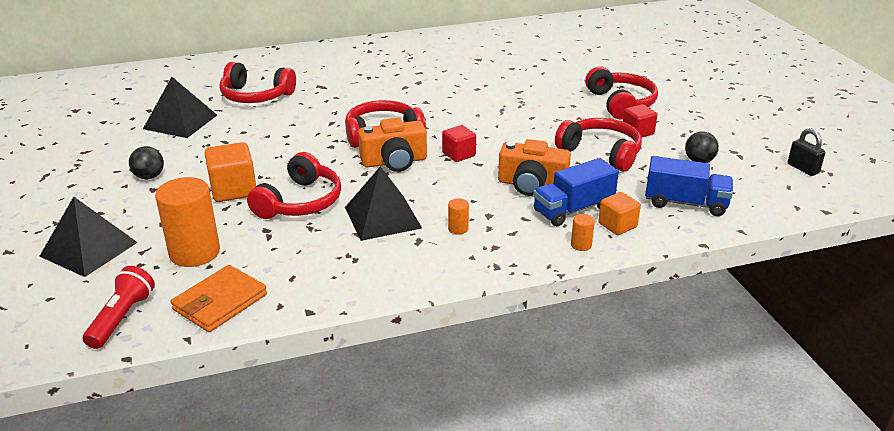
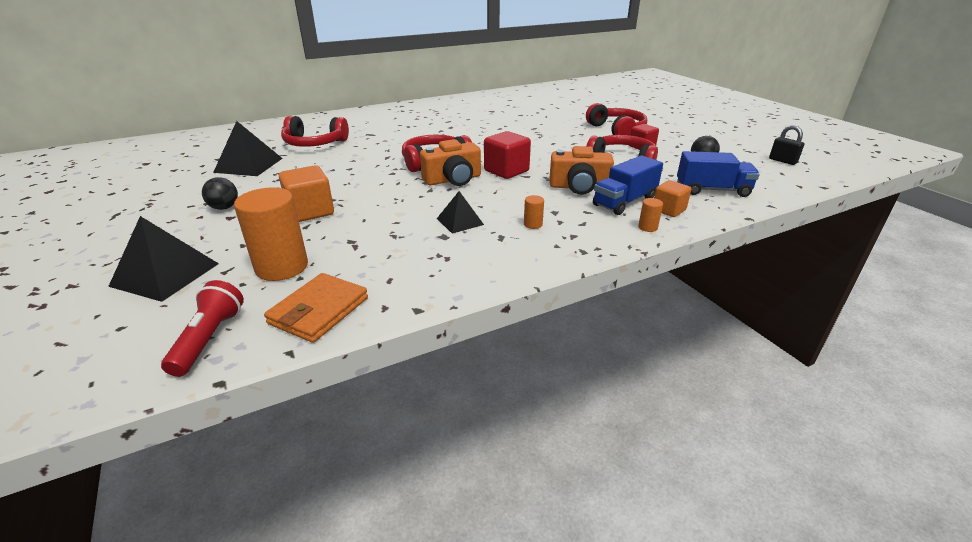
camera: 10 degrees left, 0 degrees up
red headphones [247,152,341,219] -> none
black pyramid [345,166,422,241] -> black pyramid [437,191,484,234], size x0.60
red cube [442,125,476,162] -> red cube [484,131,531,179], size x1.54

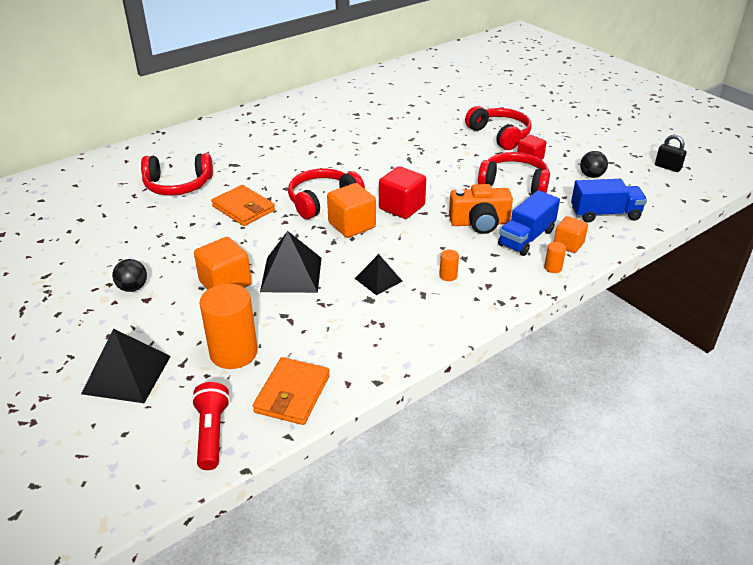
camera: 10 degrees left, 5 degrees up
black pyramid [213,121,283,176] -> black pyramid moved to [260,231,322,293]
orange camera [420,139,481,186] -> orange cube [327,183,376,238]
none -> orange wallet [211,185,275,226]

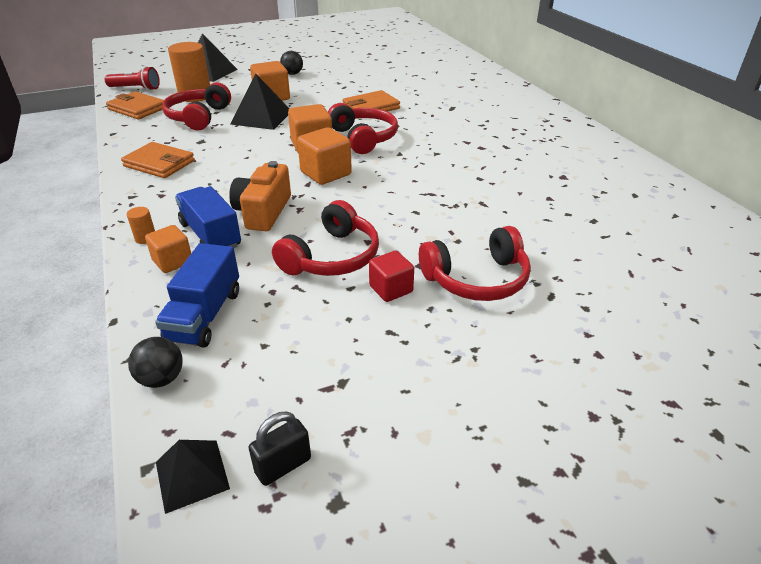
camera: 105 degrees right, 0 degrees up
red headphones [141,153,213,195] -> red headphones moved to [162,82,231,130]
black pyramid [355,254,402,295] -> black pyramid moved to [156,440,230,514]
red cube [379,166,426,219] -> orange cube [297,127,352,185]
orange cylinder [439,250,459,281] -> none
black ball [580,151,608,178] -> black ball moved to [128,337,183,388]
none -> orange wallet [121,142,195,178]

